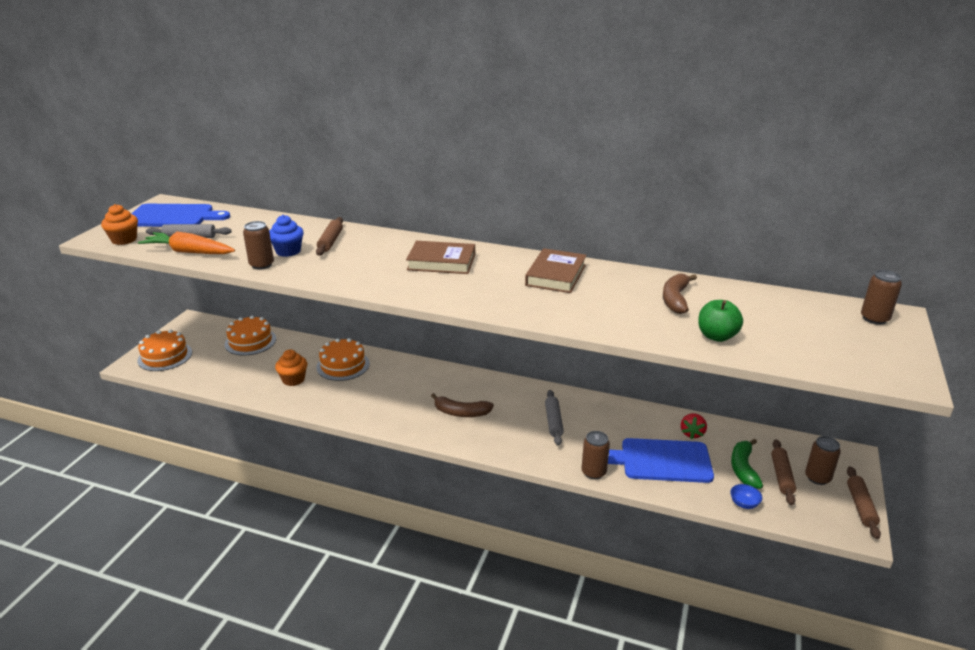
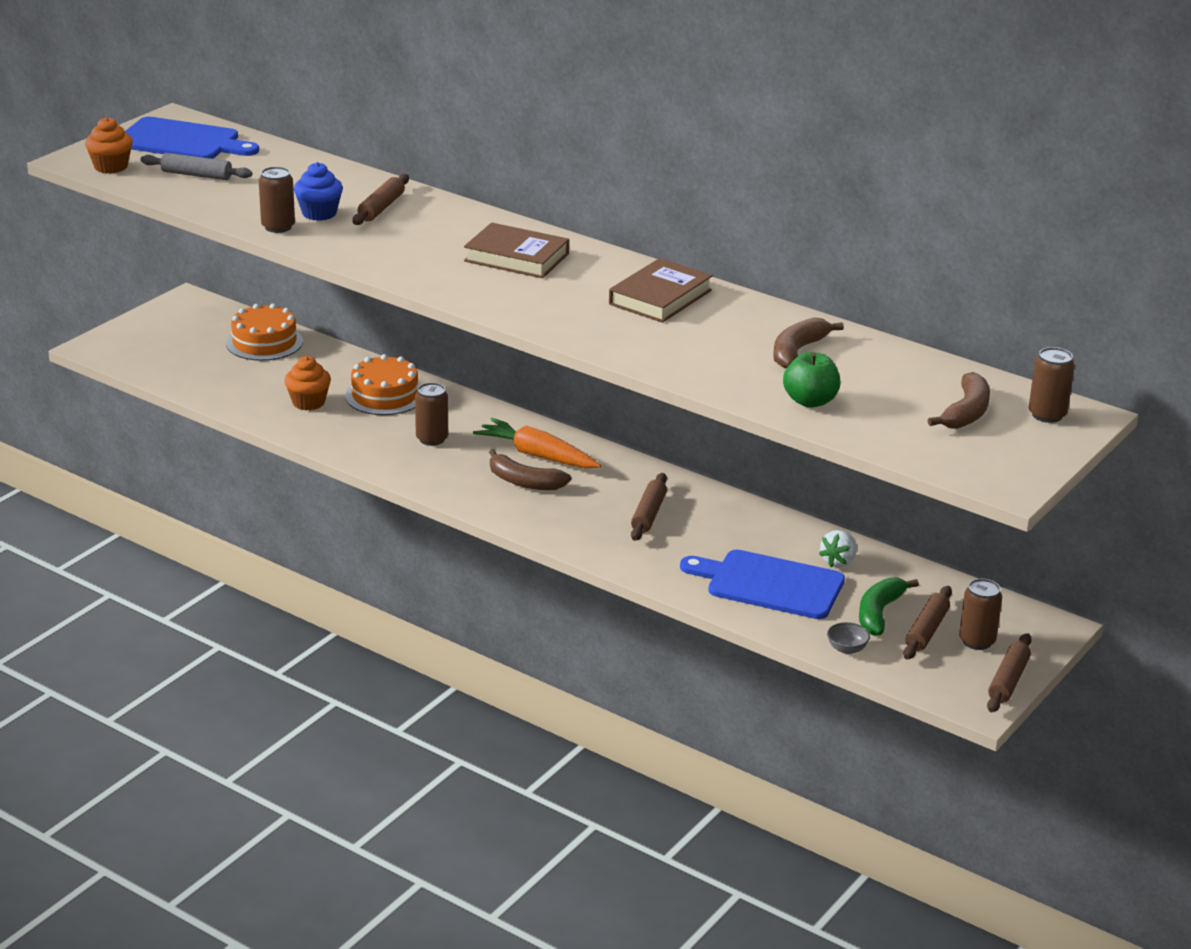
camera: 15 degrees right, 0 degrees up
orange cake [137,329,192,371] -> none
orange carrot [138,232,235,254] -> orange carrot moved to [473,418,601,469]
grey rolling pin [545,390,564,445] -> brown rolling pin [631,473,667,541]
brown can [581,431,610,479] -> brown can moved to [415,383,448,446]
red strawberry [681,413,707,439] -> white strawberry [819,530,857,568]
blue bowl [730,484,762,509] -> grey bowl [827,622,870,654]
none -> brown banana [927,372,990,429]

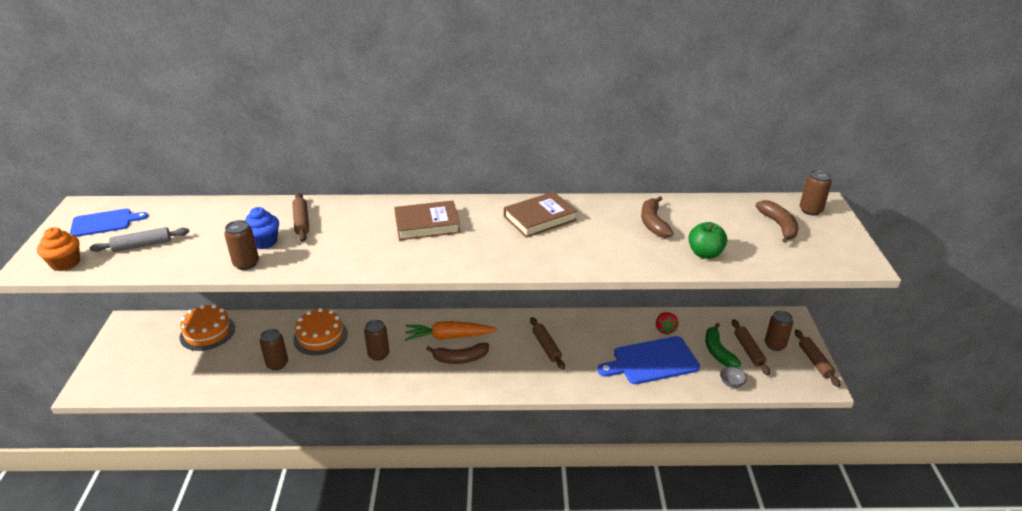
camera: 35 degrees left, 5 degrees up
blue cutting board [125,117,259,159] -> blue cutting board [70,209,148,237], size x0.65
orange cupcake [284,356,331,410] -> brown can [260,329,288,370]
brown book [609,258,713,323] -> brown book turned 60 degrees clockwise [504,192,577,238]
white strawberry [819,530,857,568] -> red strawberry [656,312,679,335]

